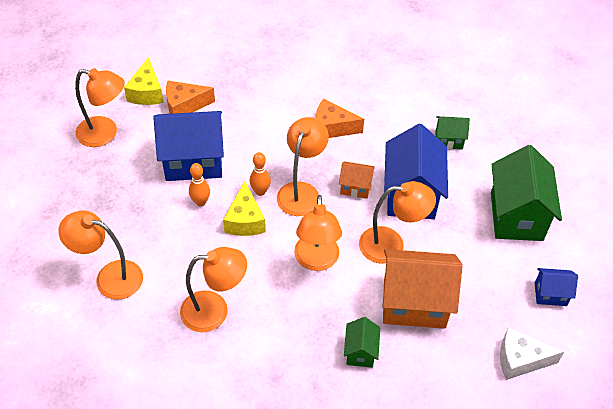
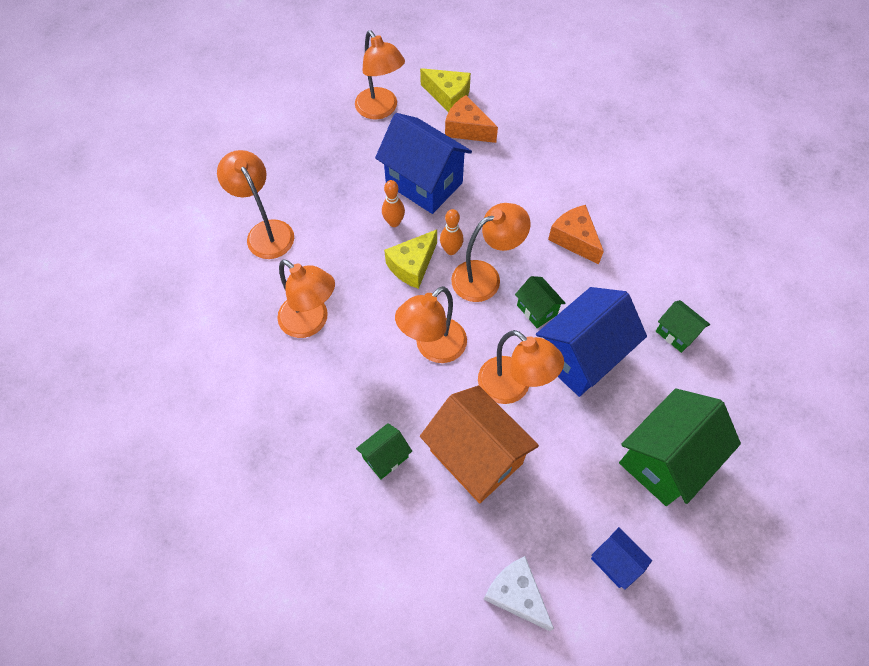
camera: 45 degrees right, 10 degrees up
yellow cheese [124,57,164,105] -> yellow cheese turned 105 degrees counterclockwise [420,68,471,112]
orange house [339,161,375,199] -> green house [515,276,566,328]

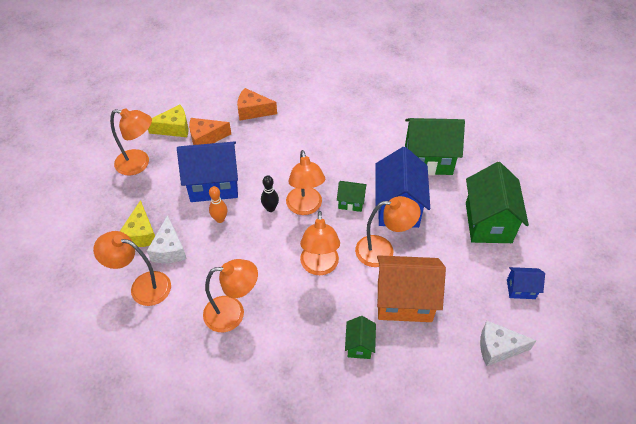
camera: 45 degrees left, 10 degrees down
yellow cheese [384,230,437,289] -> yellow cheese moved to [120,200,155,247]
orange bowling pin [440,209,463,255] -> black bowling pin [261,175,279,212]
orange lamp [451,203,530,302] -> orange lamp turned 150 degrees clockwise [286,150,325,215]
orange cheese [548,205,604,265] -> orange cheese moved to [237,88,277,120]
green house [656,300,710,353] -> green house [405,118,465,175], size x2.03
none -> white cheese [147,215,187,263]

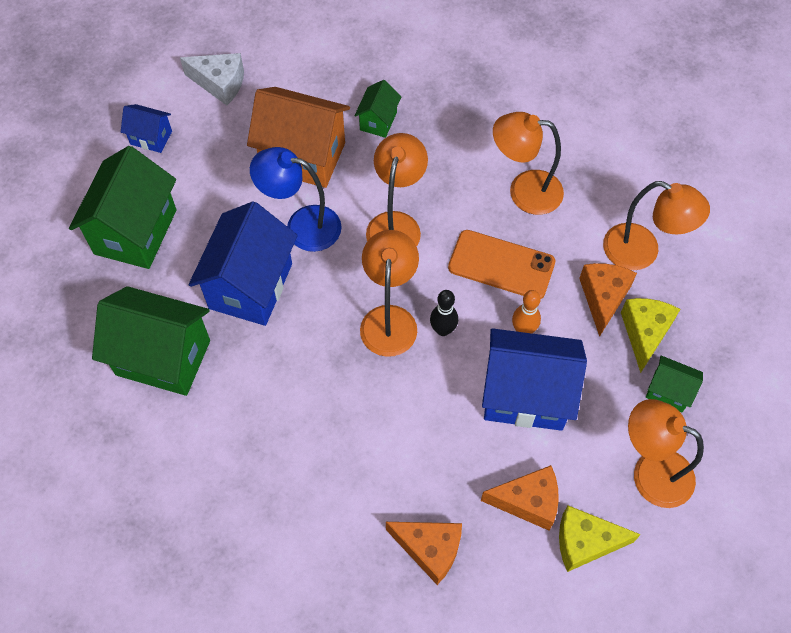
camera: 165 degrees left, 10 degrees up
white cheese [147,215,187,263] -> orange cheese [579,263,637,337]
green house [337,181,367,212] -> green house moved to [646,356,703,412]
orange lamp [355,196,421,267] -> blue lamp [250,147,342,252]
none -> orange phone [448,230,555,299]

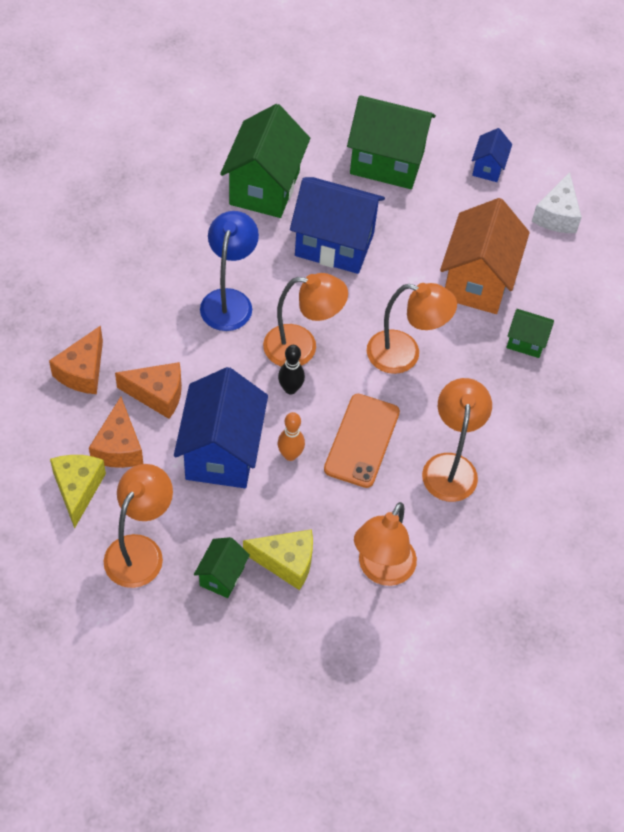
camera: 85 degrees right, 5 degrees down
blue lamp [250,147,342,252] -> blue lamp moved to [200,211,259,331]
orange cheese [579,263,637,337] -> orange cheese moved to [115,362,182,419]

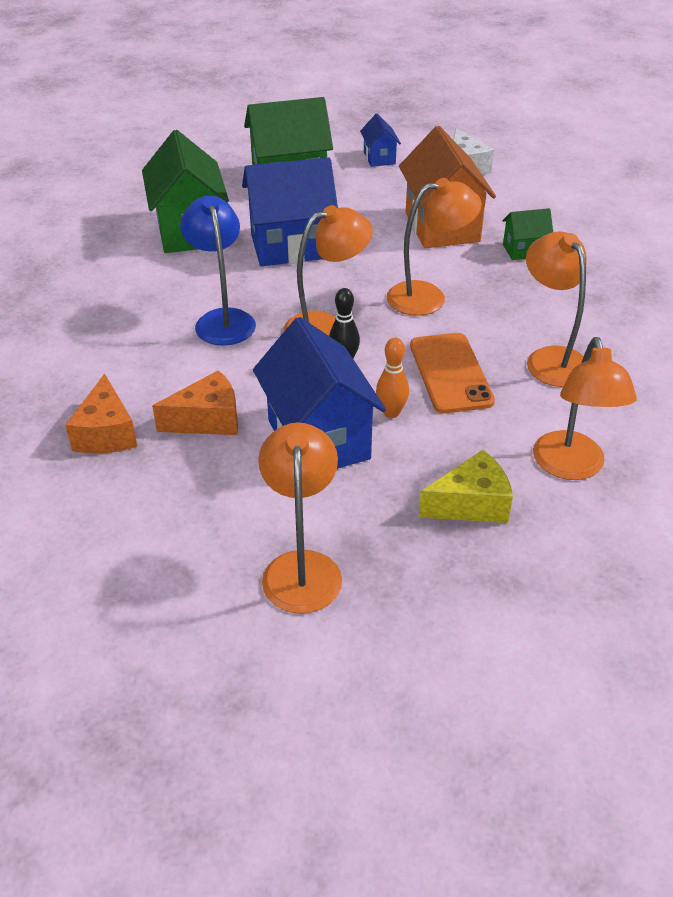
camera: 25 degrees left, 15 degrees down
yellow cheese [50,455,106,529] -> none
orange cheese [89,397,143,468] -> none
green house [194,537,250,598] -> none

